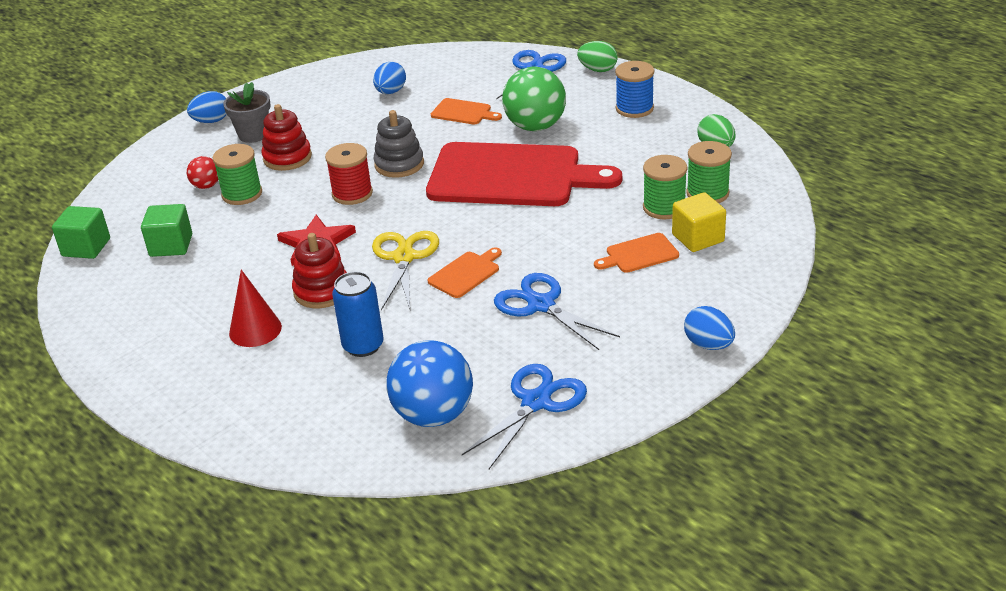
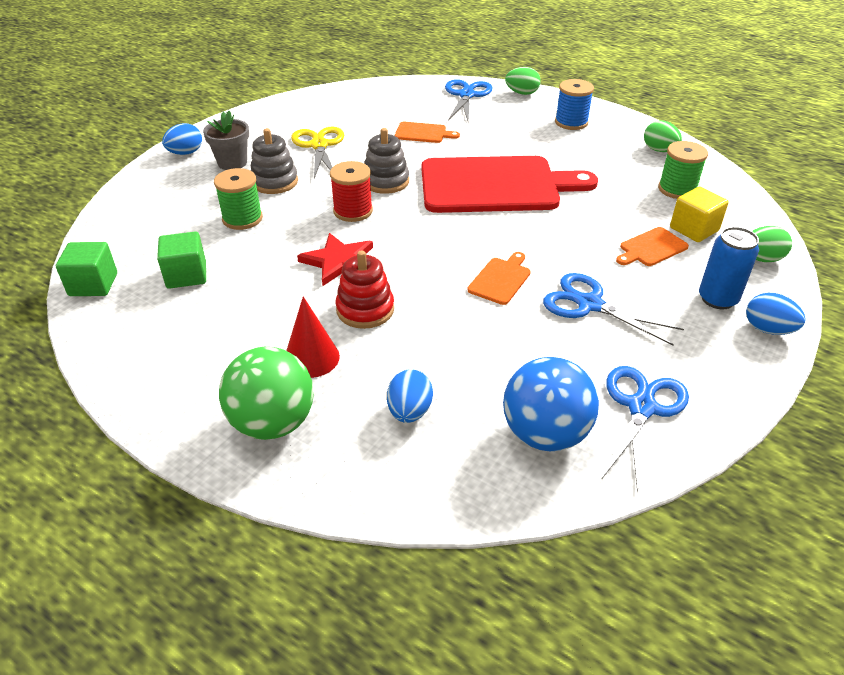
camera: 15 degrees left, 5 degrees up
red ball [187,156,218,189] -> none
red stacking toy [261,104,312,171] -> grey stacking toy [251,128,298,194]
blue can [332,272,384,357] -> blue can moved to [699,227,759,309]
yellow scissors [372,231,439,310] -> yellow scissors moved to [291,126,344,178]
blue egg [373,62,406,94] -> blue egg moved to [387,369,433,423]
green ball [502,66,566,131] -> green ball moved to [219,347,314,440]
green spool [643,155,687,219] -> none
none -> green egg [752,226,792,262]

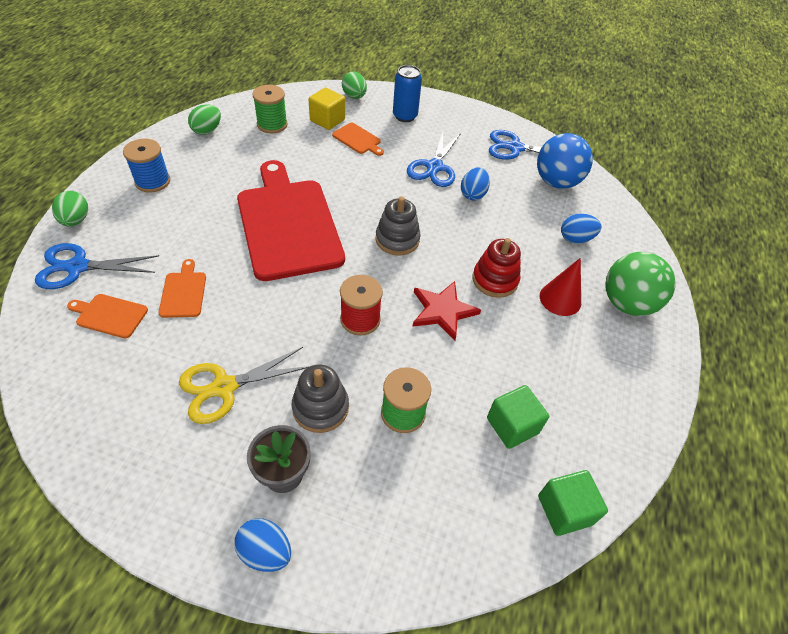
camera: 110 degrees left, 10 degrees up
grey stacking toy [364,128,409,194] -> grey stacking toy moved to [376,196,421,256]
orange cutting board [468,252,531,305] -> orange cutting board moved to [67,294,148,338]
blue egg [746,293,806,335] -> blue egg moved to [461,167,490,201]

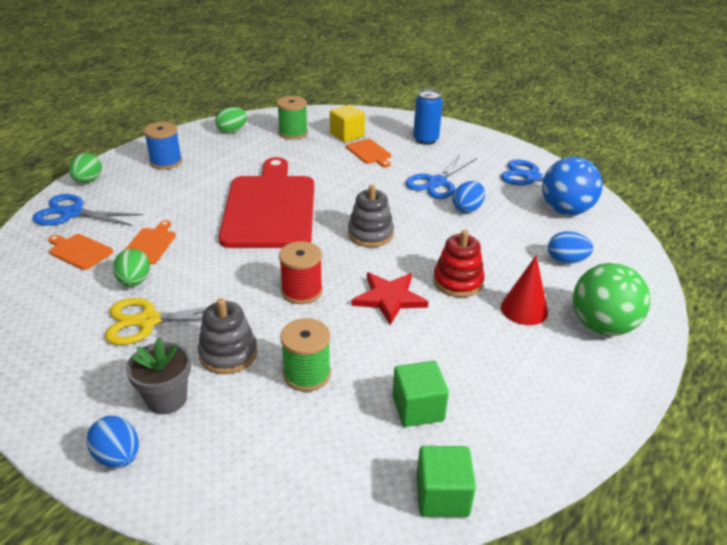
camera: 20 degrees right, 15 degrees down
green egg [342,72,367,99] -> green egg moved to [113,249,150,287]

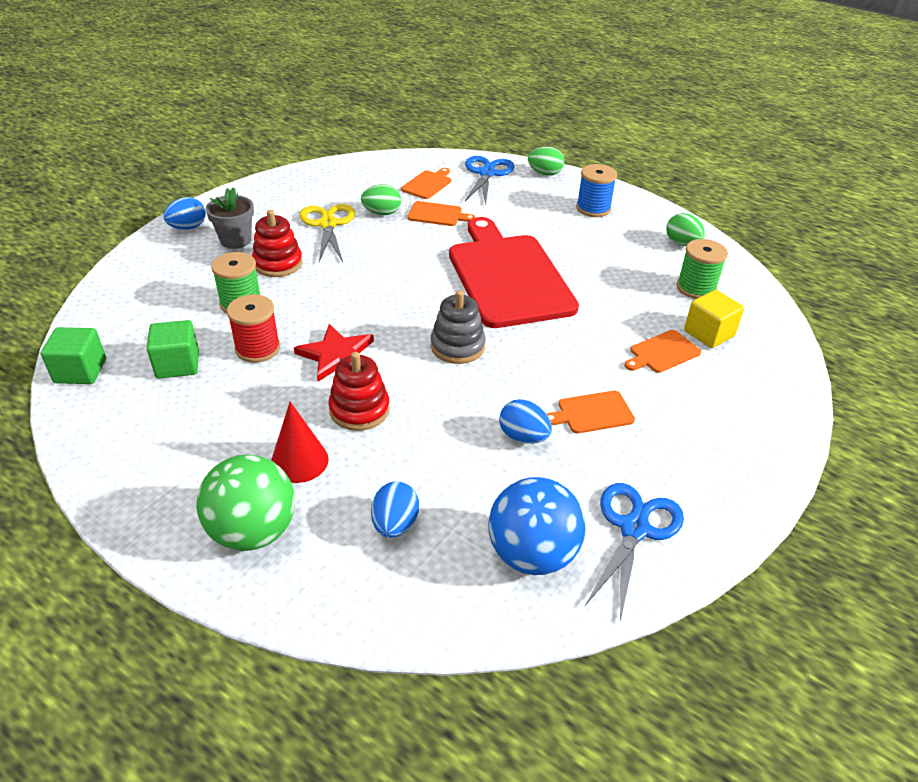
camera: 90 degrees right, 5 degrees up
grey stacking toy [198,298,257,374] -> red stacking toy [252,210,303,277]
red cutting board [219,157,314,248] -> red cutting board turned 105 degrees counterclockwise [449,217,579,328]
red spool [279,241,323,304] -> red spool moved to [227,294,280,363]
blue scissors [406,154,477,199] -> orange cutting board [547,391,635,433]
blue can [413,89,443,145] -> none

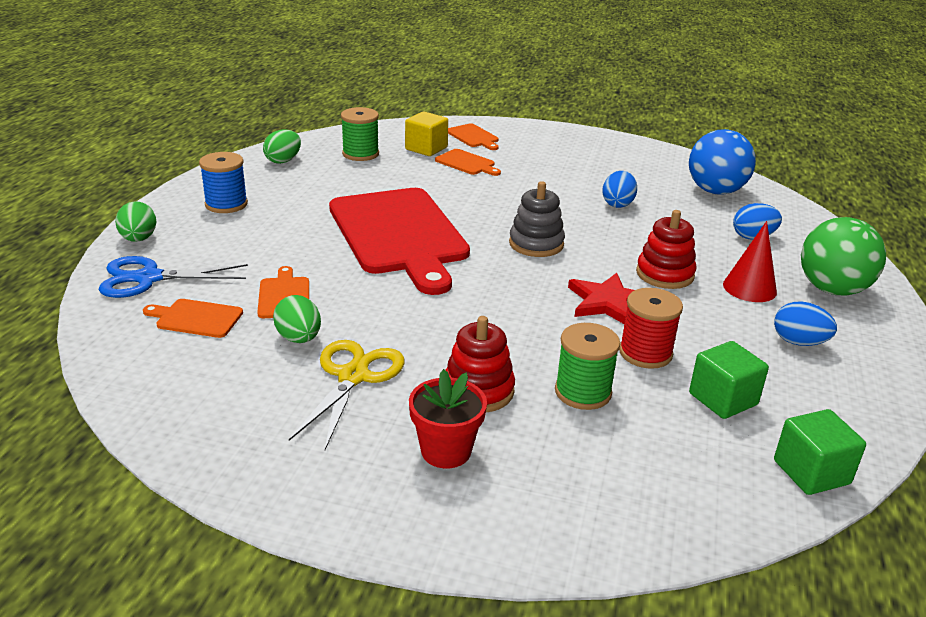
camera: 110 degrees left, 10 degrees down
blue egg [163,197,206,230] -> blue egg moved to [774,301,837,346]
grey flower pot [206,187,254,249] -> red flower pot [409,369,487,468]
yellow scissors [299,204,355,262] -> yellow scissors turned 135 degrees clockwise [289,340,404,450]
red cutting board [449,217,579,328] -> red cutting board turned 75 degrees counterclockwise [329,188,470,295]
orange cutting board [547,391,635,433] -> orange cutting board moved to [448,123,499,150]
blue scissors [585,483,684,622] -> none

